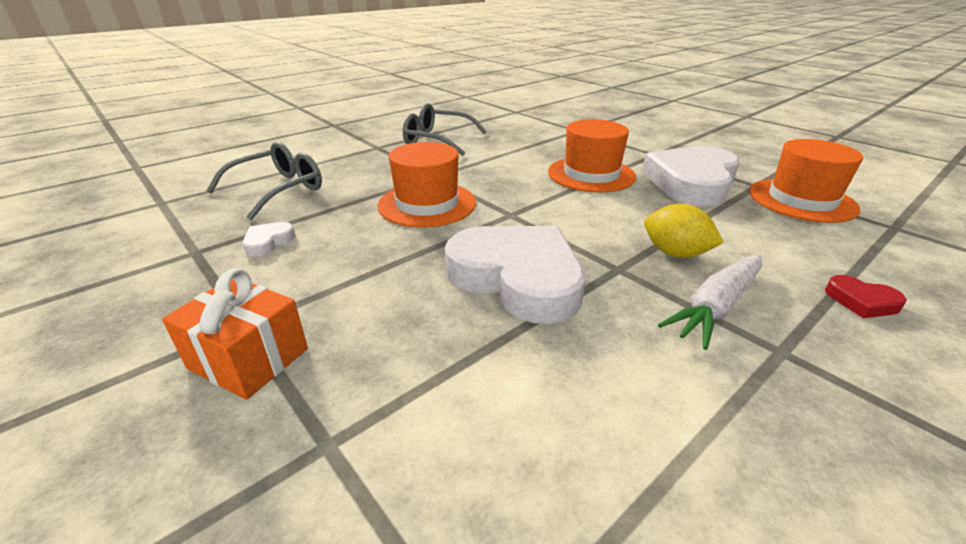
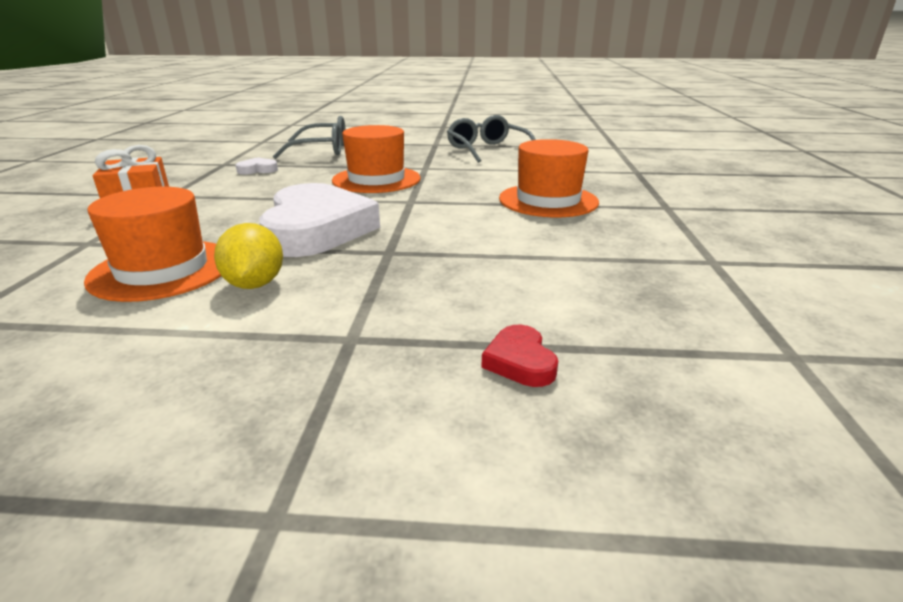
camera: 45 degrees right, 5 degrees down
white heart [642,146,740,206] -> none
yellow lemon [644,204,724,258] -> yellow lemon moved to [214,223,283,289]
white carrot [658,254,762,350] -> none
orange hat [749,139,863,223] -> orange hat moved to [84,187,221,302]

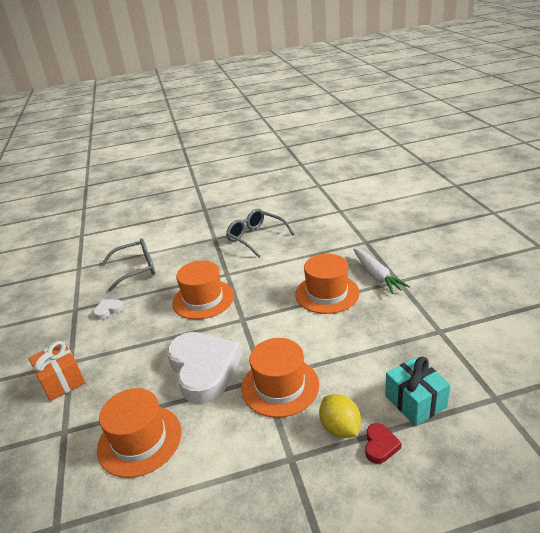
camera: 15 degrees left, 5 degrees up
yellow lemon [214,223,283,289] -> yellow lemon moved to [319,394,361,438]
red heart [481,325,558,387] -> red heart turned 135 degrees counterclockwise [365,423,402,464]
none -> orange hat [241,338,319,418]
none -> white carrot [353,248,410,294]
none -> turquoise gift [385,356,451,426]

